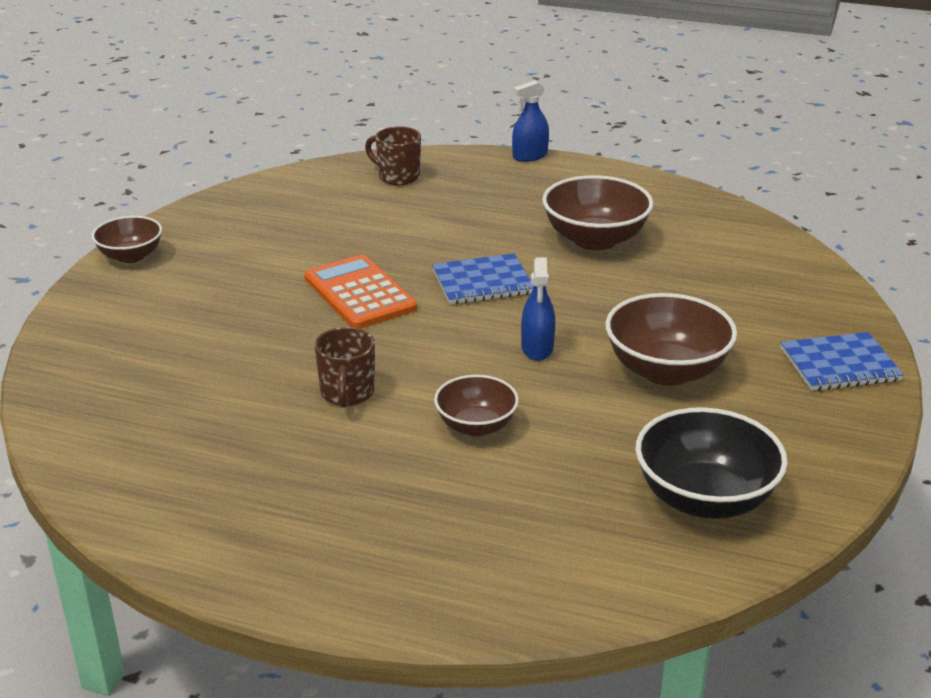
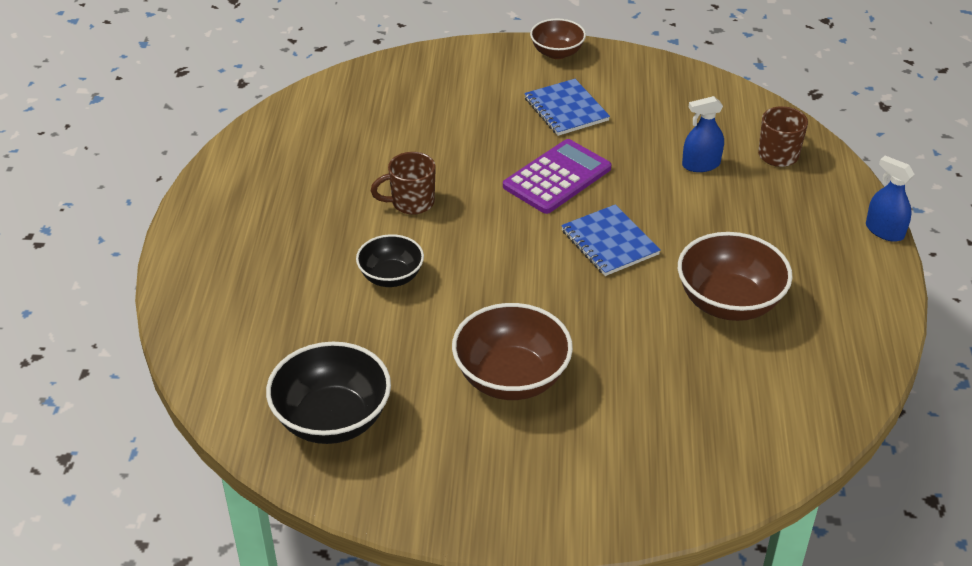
camera: 75 degrees right, 10 degrees up
orange calculator [304,255,417,329] -> purple calculator [503,139,611,214]
brown bowl [434,375,519,436] -> black bowl [356,234,424,287]
blue spray bottle [521,257,555,361] -> blue spray bottle moved to [682,96,724,172]
blue notebook [780,332,904,391] -> blue notebook moved to [524,79,610,136]

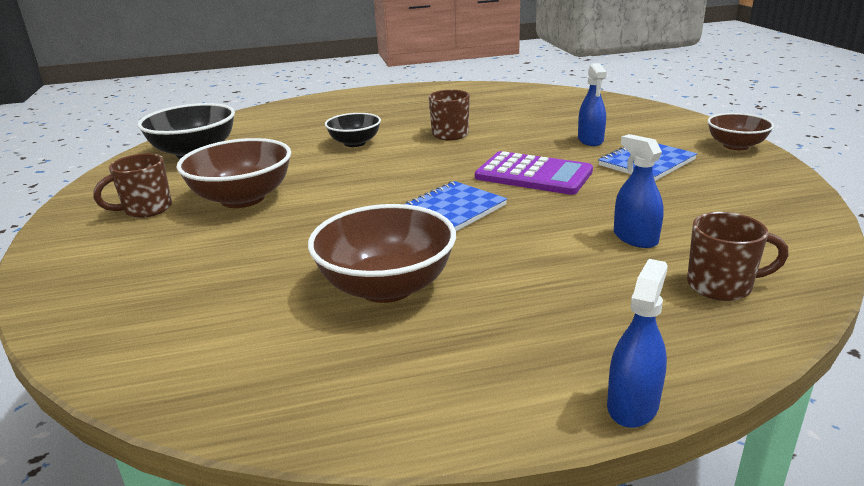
camera: 75 degrees right, 15 degrees down
none -> brown mug [93,153,172,218]
none -> blue spray bottle [578,63,607,146]

